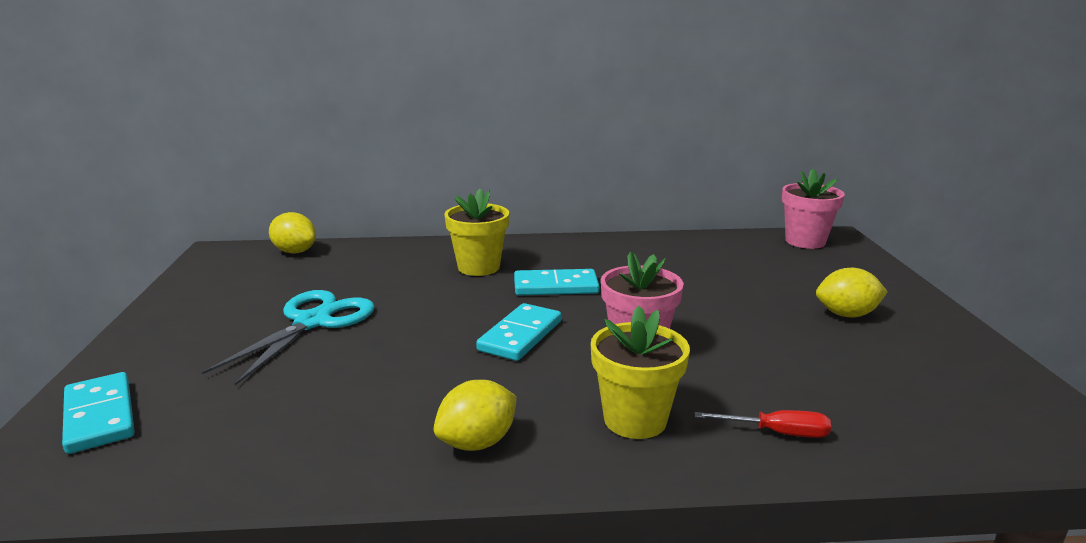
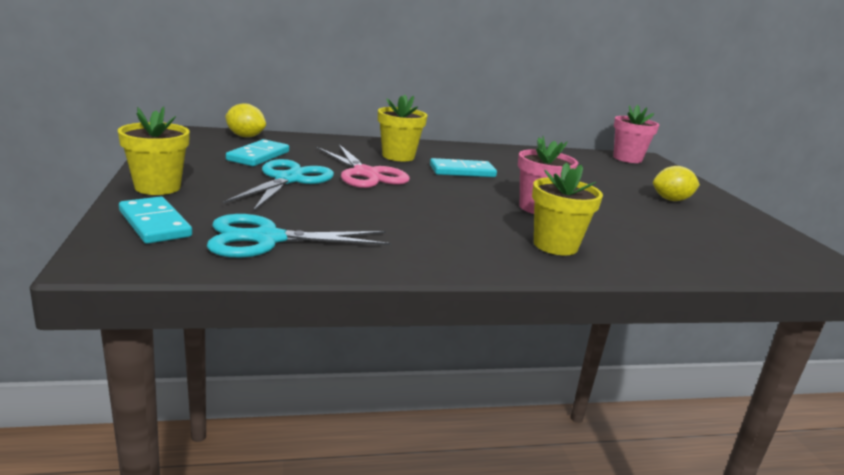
camera: 10 degrees left, 0 degrees up
yellow lemon [434,380,517,451] -> none
turquoise domino [476,303,561,361] -> turquoise domino moved to [226,139,289,166]
red screwdriver [695,410,831,438] -> none
none -> yellow flower pot [118,106,190,195]
none -> turquoise scissors [207,214,391,258]
none -> pink scissors [317,145,410,188]

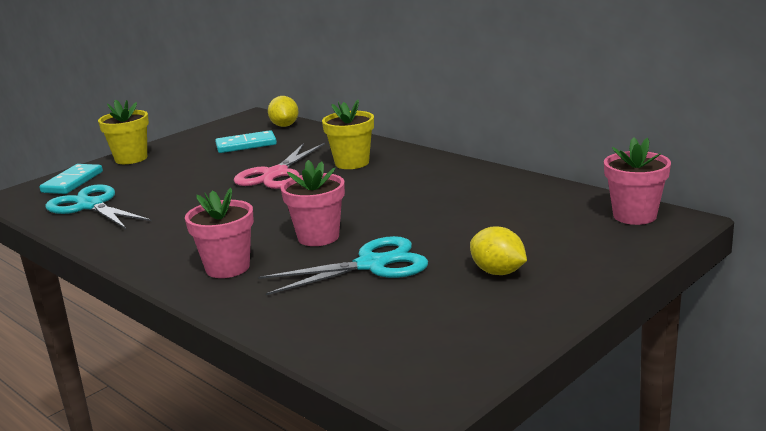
camera: 60 degrees right, 0 degrees up
turquoise scissors [223,159,334,212] -> turquoise scissors moved to [258,236,428,295]
turquoise domino [430,158,497,177] -> none
yellow flower pot [532,162,603,255] -> pink flower pot [185,188,254,278]

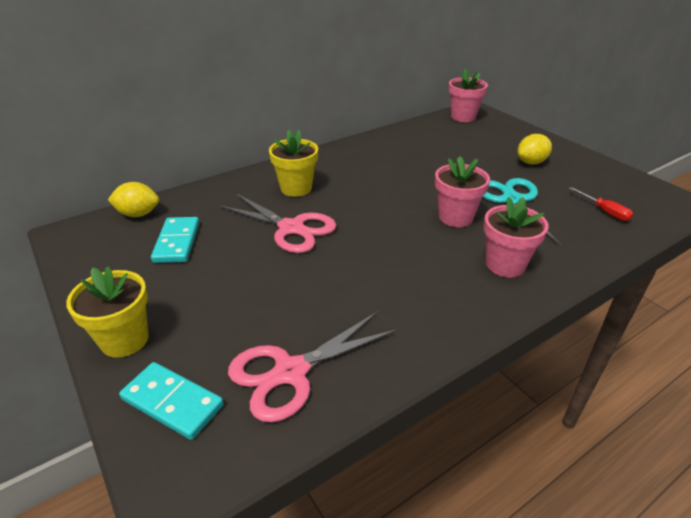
camera: 80 degrees left, 15 degrees up
turquoise scissors [45,184,152,229] -> pink scissors [228,312,398,422]
none -> red screwdriver [569,187,633,221]

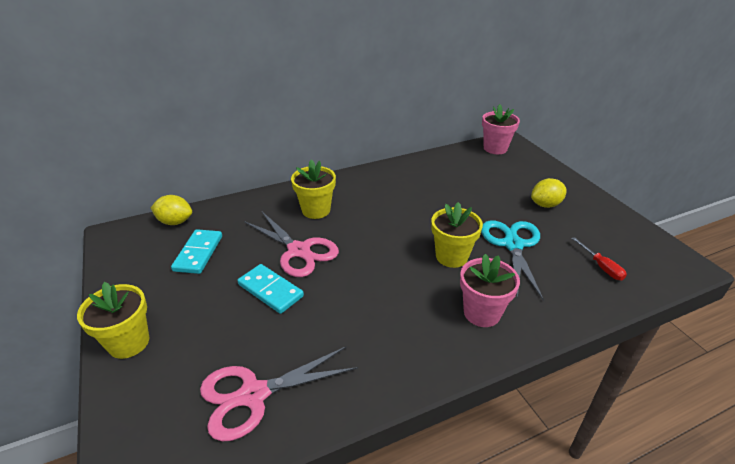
camera: 10 degrees right, 0 degrees up
turquoise domino [119,362,224,440] -> turquoise domino moved to [237,264,304,314]
pink flower pot [435,156,490,227] -> yellow flower pot [431,202,483,268]

